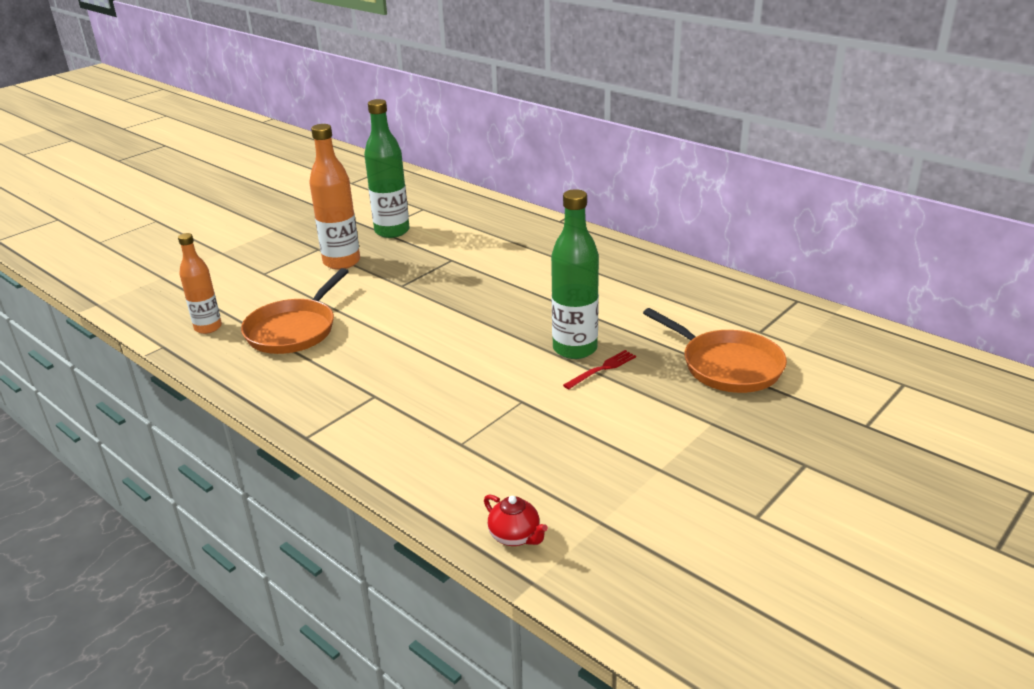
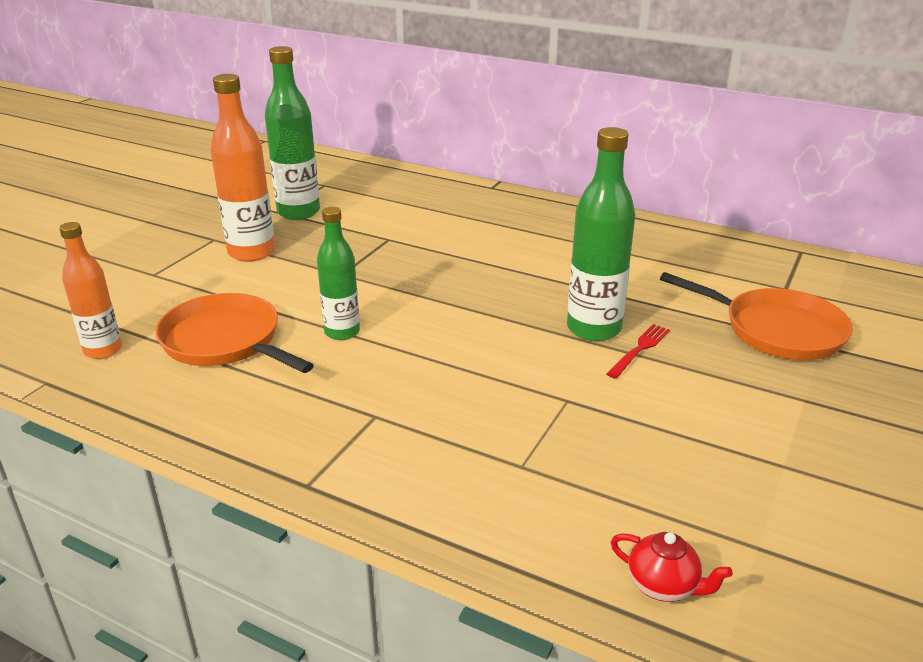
camera: 15 degrees left, 0 degrees up
orange pan [241,268,349,354] -> orange pan turned 120 degrees clockwise [155,293,314,373]
none -> green bottle [317,207,360,340]

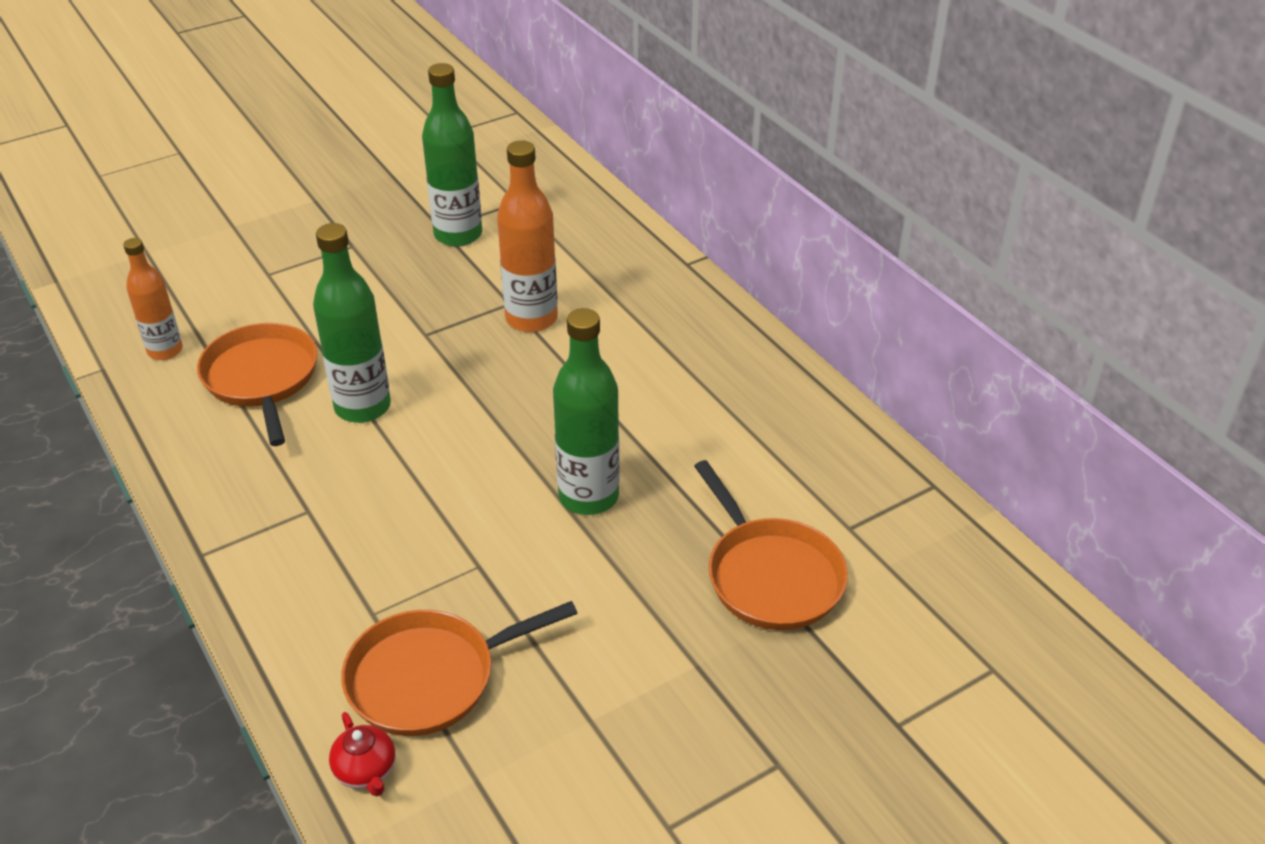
camera: 30 degrees right, 10 degrees up
orange bottle [210,74,275,262] -> orange bottle moved to [497,141,558,332]
green bottle [317,207,360,340] -> green bottle [313,223,391,423], size x1.54
red fork [607,324,670,379] -> none
none -> orange pan [341,601,578,736]

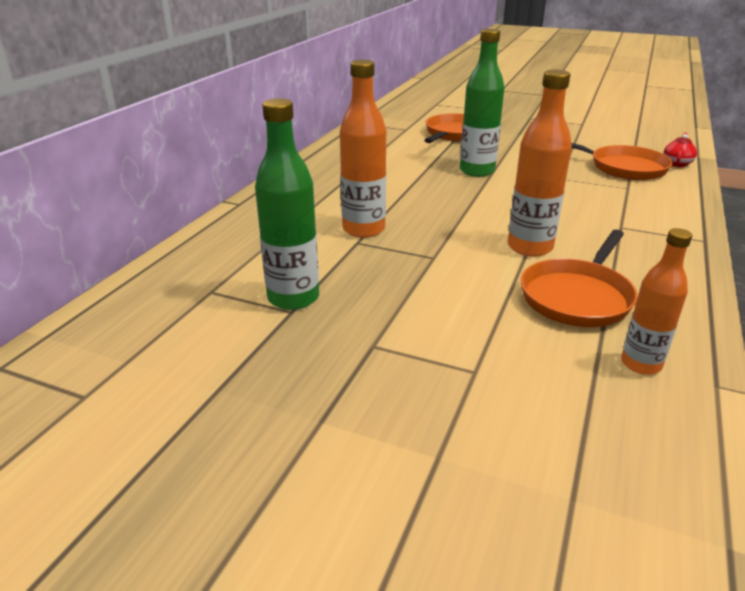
camera: 125 degrees left, 10 degrees down
green bottle [313,223,391,423] -> orange bottle [508,70,572,257]

